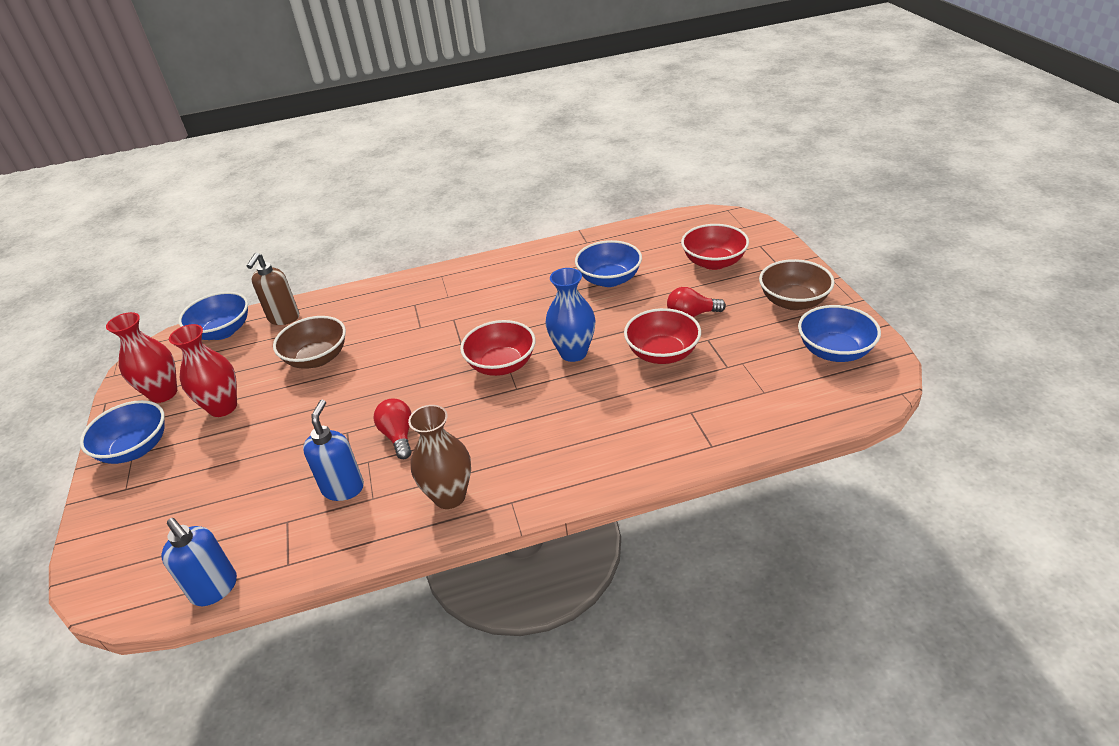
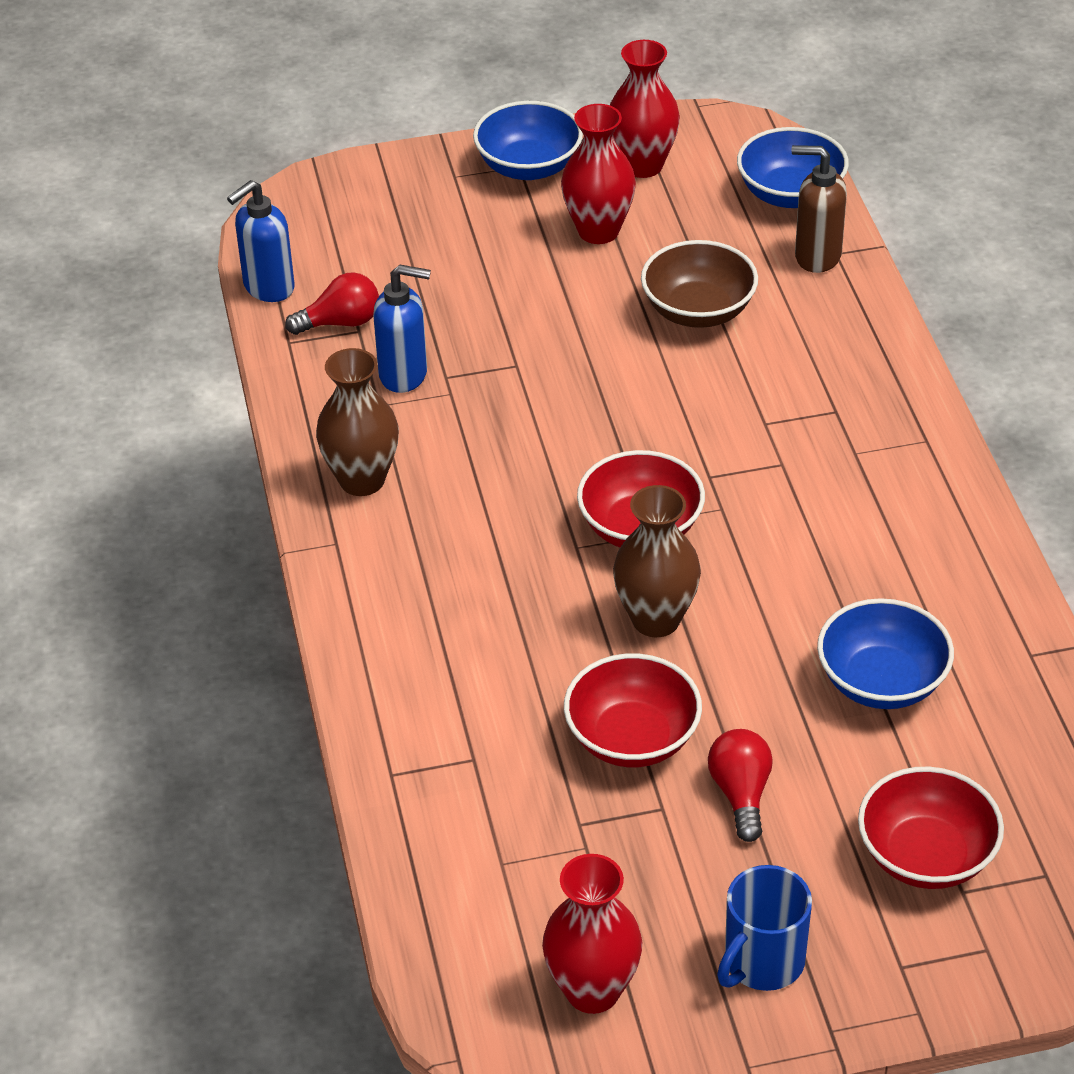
camera: 90 degrees right, 5 degrees up
red light bulb [373,399,412,459] -> red light bulb moved to [285,272,379,335]
blue vase [546,268,595,362] -> brown vase [613,485,701,637]
brown bowl [759,259,835,310] -> blue mug [717,865,812,991]
blue bowl [798,305,881,362] -> red vase [542,854,642,1014]

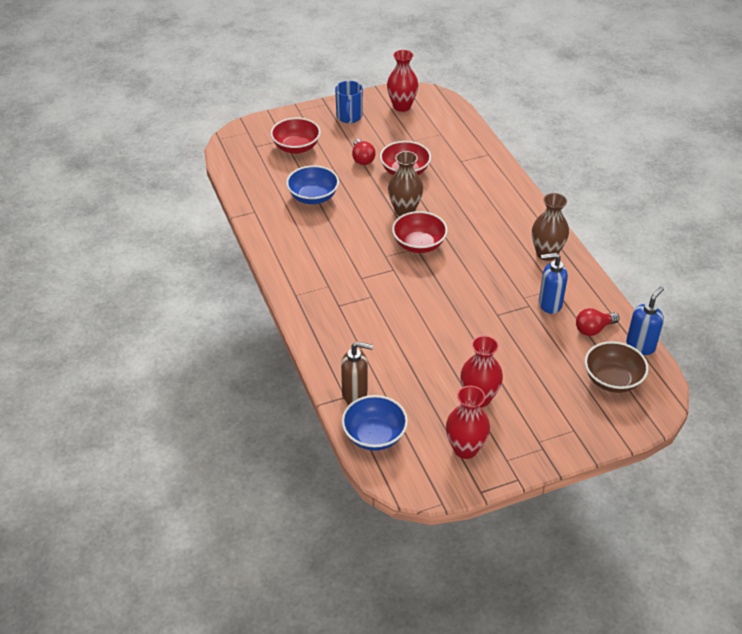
camera: 170 degrees right, 0 degrees up
blue bowl [473,101,583,180] -> none
brown bowl [641,240,758,328] -> brown bowl moved to [585,341,649,393]
blue mug [717,865,812,991] -> blue mug turned 150 degrees clockwise [335,81,363,123]

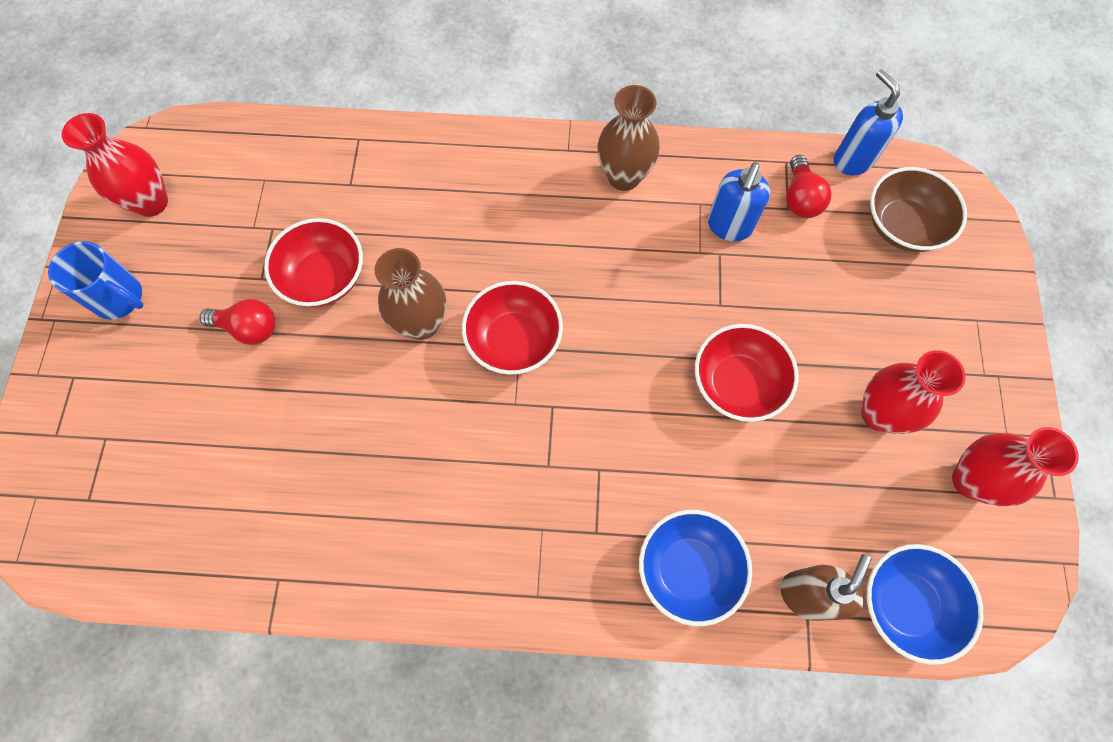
camera: 65 degrees left, 25 degrees up
red bowl [270,118,321,154] -> red bowl moved to [695,324,799,422]
blue bowl [286,165,339,204] -> blue bowl moved to [639,510,752,626]

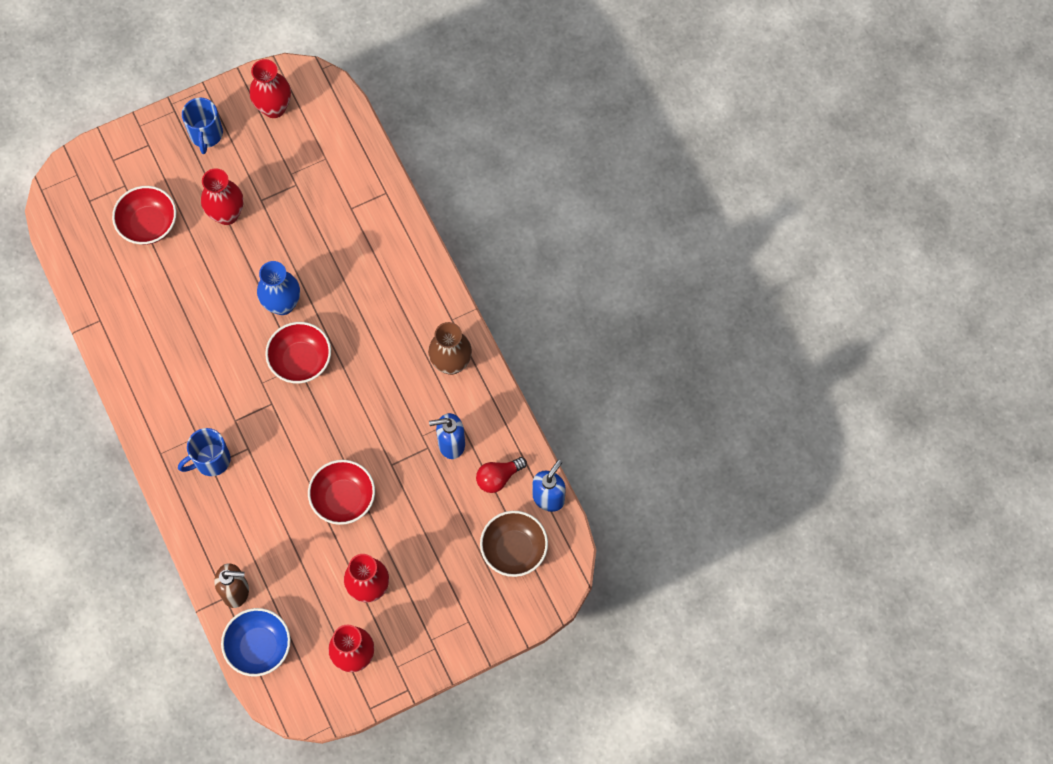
camera: 60 degrees right, 0 degrees up
red light bulb [200,299,276,345] -> red vase [201,168,243,225]
red bowl [264,218,363,307] -> red bowl moved to [112,186,176,245]
brown vase [375,248,446,340] -> blue vase [257,261,300,315]
blue bowl [639,510,752,626] -> none
none -> blue mug [178,428,231,476]

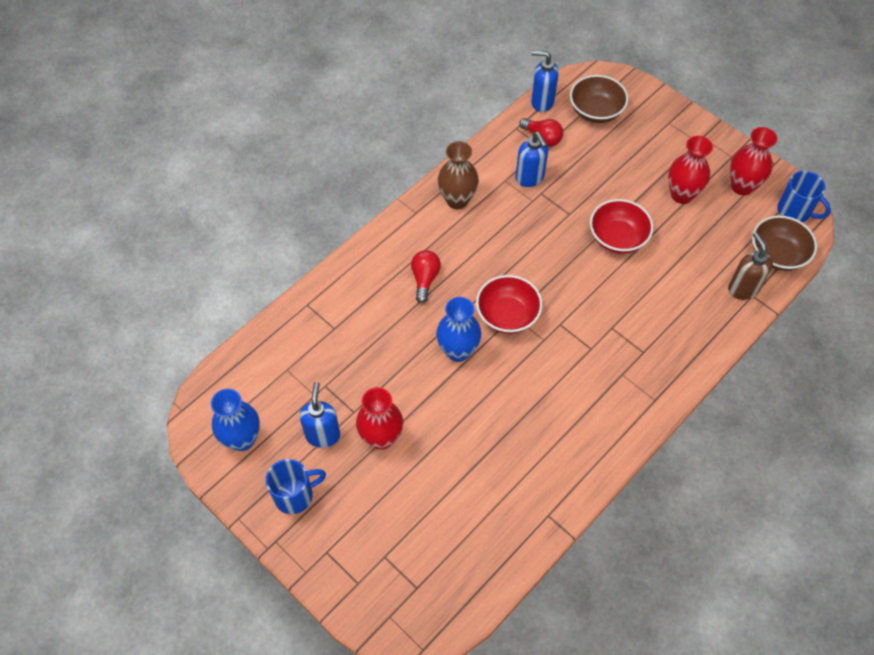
camera: 110 degrees left, 10 degrees down
red bowl [112,186,176,245] -> none
blue mug [178,428,231,476] -> blue mug moved to [777,171,831,222]
blue bowl [221,608,291,677] -> brown bowl [752,215,817,271]
red vase [249,59,291,118] -> blue vase [211,389,260,451]
none -> blue soap dispenser [299,382,340,448]
none -> red light bulb [411,250,441,303]

